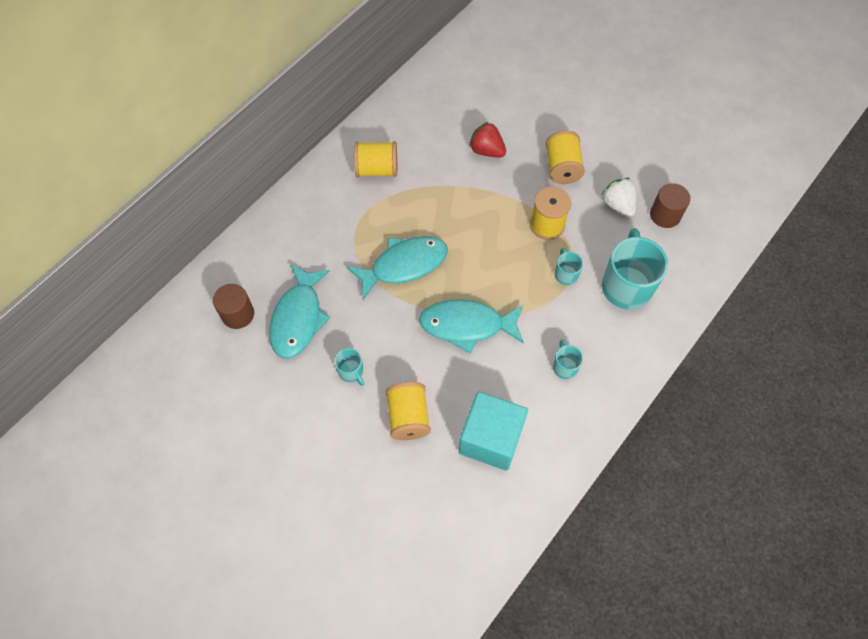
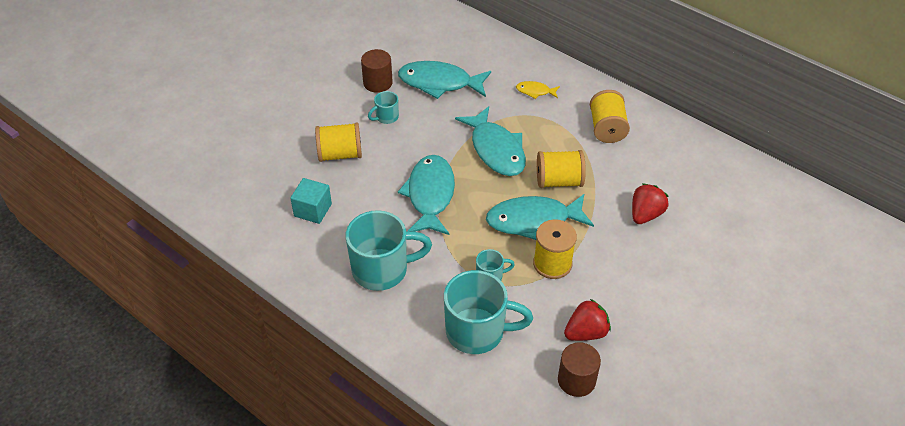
camera: 90 degrees right, 15 degrees down
brown cylinder [213,284,254,329] -> brown cylinder moved to [361,49,393,93]
turquoise cube [459,391,528,471] -> turquoise cube [290,178,332,224], size x0.60
yellow spool [546,130,585,184] -> yellow spool moved to [537,150,586,188]
turquoise mug [553,339,583,379] -> turquoise mug [346,210,432,291], size x2.11
white strawberry [601,178,637,217] -> red strawberry [564,299,611,341]
none -> turquoise fish [486,194,594,240]
none -> yellow fish [516,81,560,99]

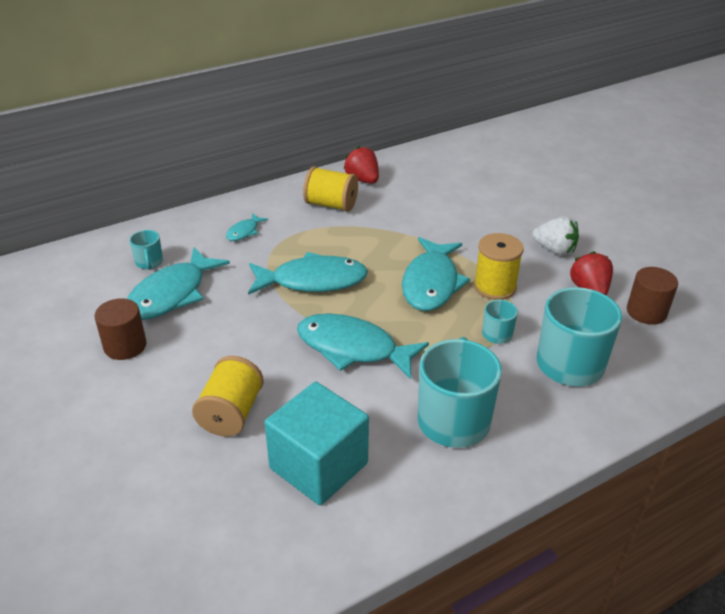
camera: 70 degrees left, 10 degrees down
turquoise cube [290,178,332,224] -> turquoise cube [264,382,369,505], size x1.67
turquoise mug [368,91,399,124] -> turquoise mug moved to [129,230,163,270]
yellow fish [516,81,560,99] -> turquoise fish [226,213,268,241]
yellow spool [537,150,586,188] -> none
red strawberry [632,183,669,224] -> red strawberry moved to [344,146,379,184]
none -> white strawberry [532,216,579,256]

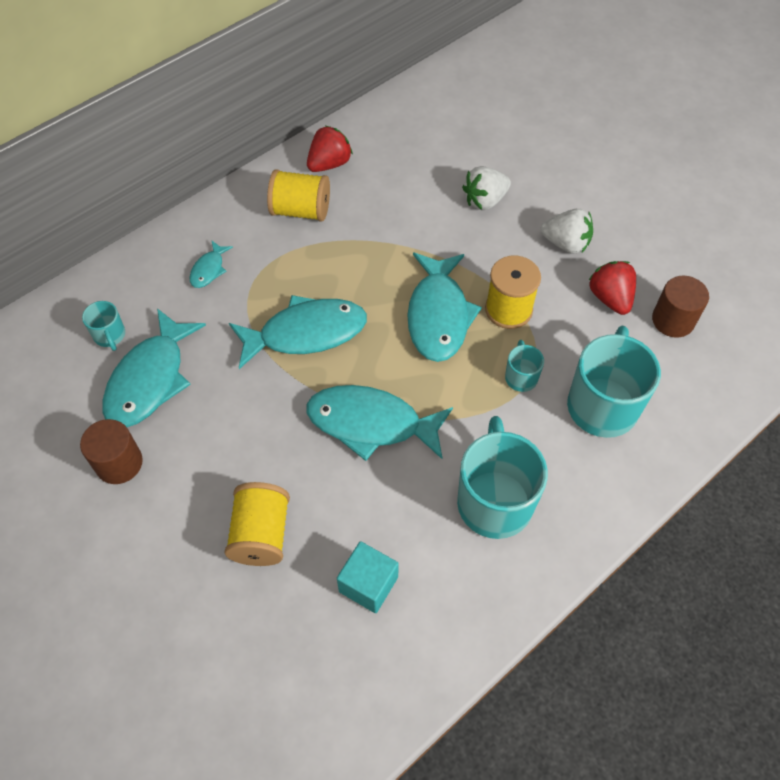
camera: 10 degrees left, 20 degrees up
turquoise cube [264,382,369,505] -> turquoise cube [337,541,399,613], size x0.60
red strawberry [344,146,379,184] -> red strawberry turned 90 degrees clockwise [307,125,353,172]
none -> white strawberry [462,166,511,210]

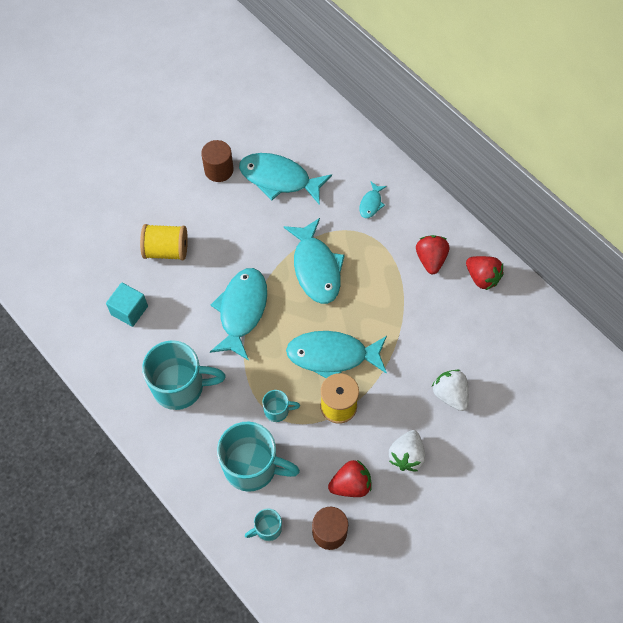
camera: 90 degrees right, 5 degrees up
turquoise mug [82,301,125,351] -> turquoise mug moved to [245,509,282,541]
turquoise fish [190,240,233,288] -> turquoise fish turned 90 degrees counterclockwise [359,182,387,218]
yellow spool [267,169,330,222] -> red strawberry [416,235,449,274]

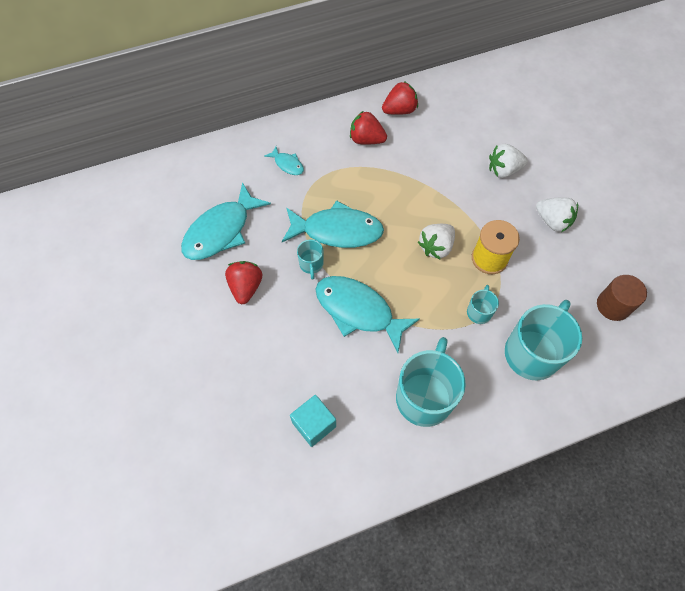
camera: 70 degrees left, 0 degrees up
yellow spool [140,224,188,260] -> none
brown cylinder [201,140,234,182] -> none
turquoise mug [245,509,282,541] -> turquoise mug moved to [297,240,323,280]
turquoise fish [286,331,387,378] -> white strawberry [418,224,455,260]
red strawberry [328,460,372,497] -> red strawberry moved to [225,261,262,304]

